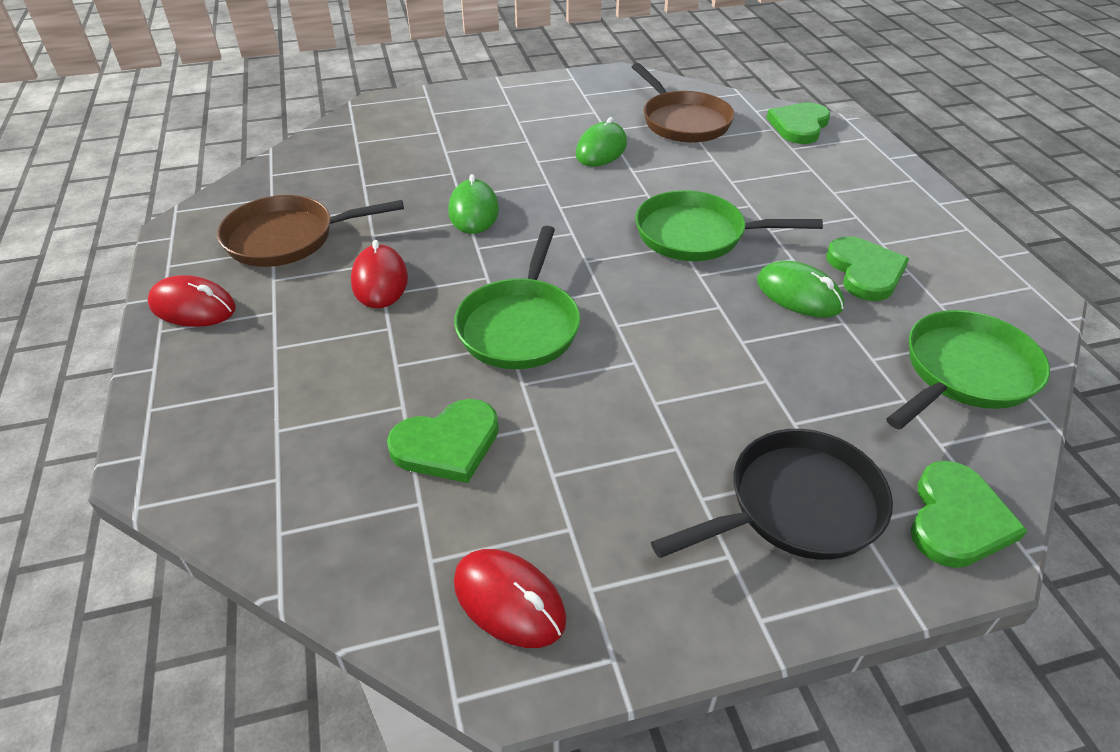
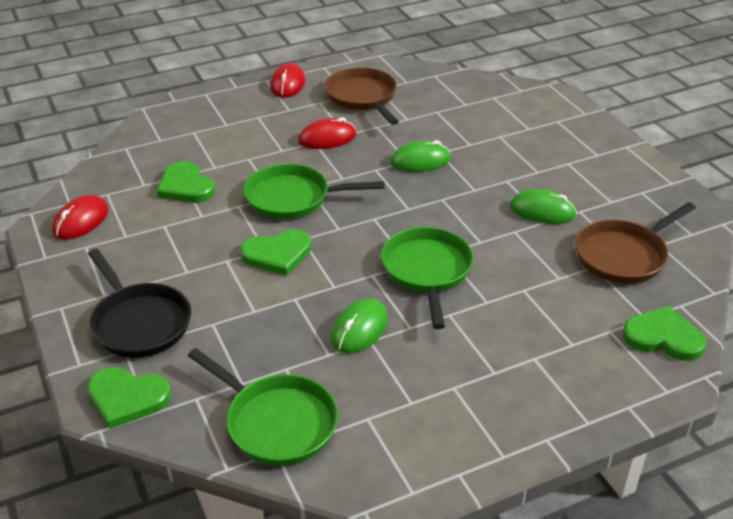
camera: 80 degrees right, 5 degrees down
green heart [826,236,909,301] -> green heart moved to [241,229,312,276]

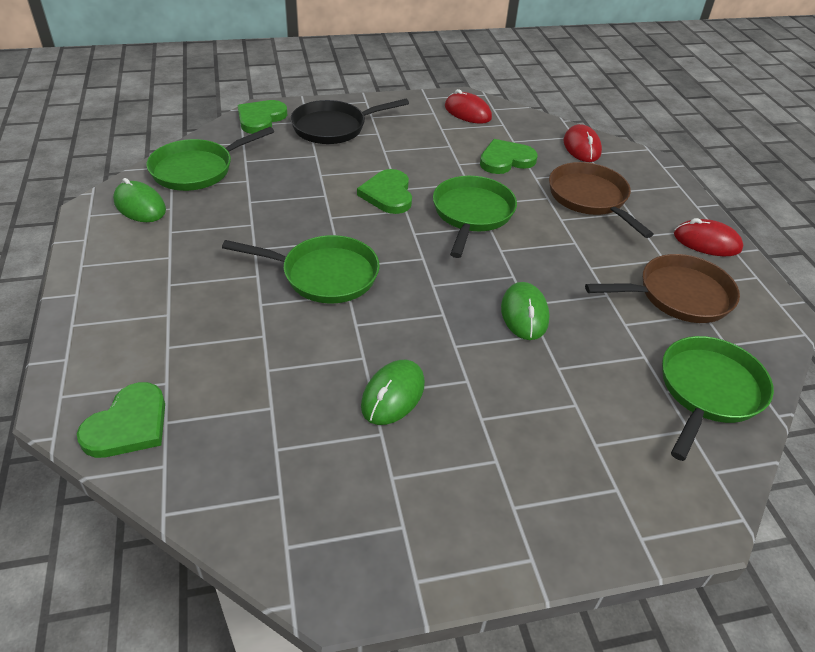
camera: 100 degrees right, 5 degrees up
red mouse [298,117,356,149] -> red mouse moved to [564,124,602,162]
green mouse [331,299,388,354] -> green mouse moved to [113,178,166,222]
brown pan [575,202,696,284] -> brown pan moved to [549,162,654,238]
none -> green pan [662,336,774,461]

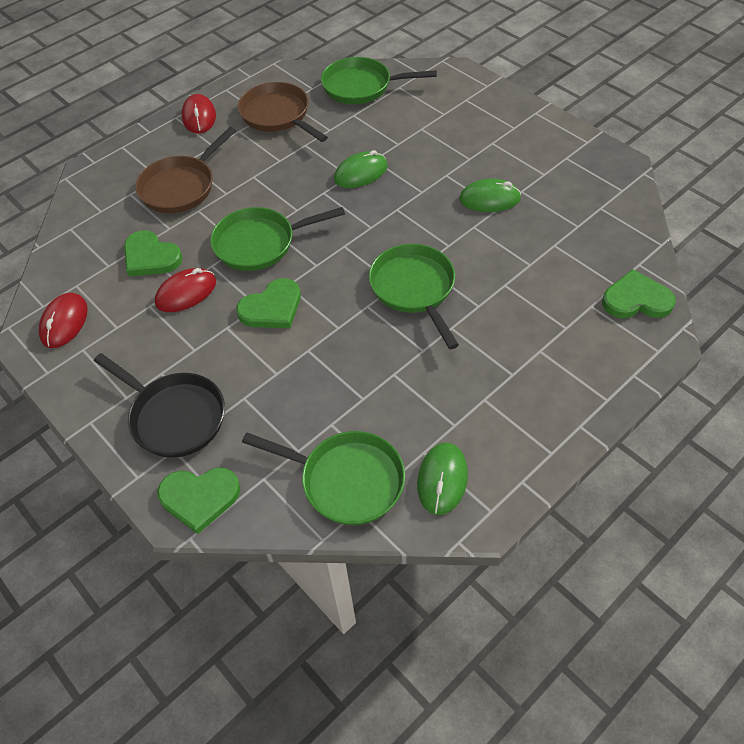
camera: 115 degrees left, 10 degrees up
red mouse [564,124,602,162] -> red mouse moved to [155,268,216,312]

